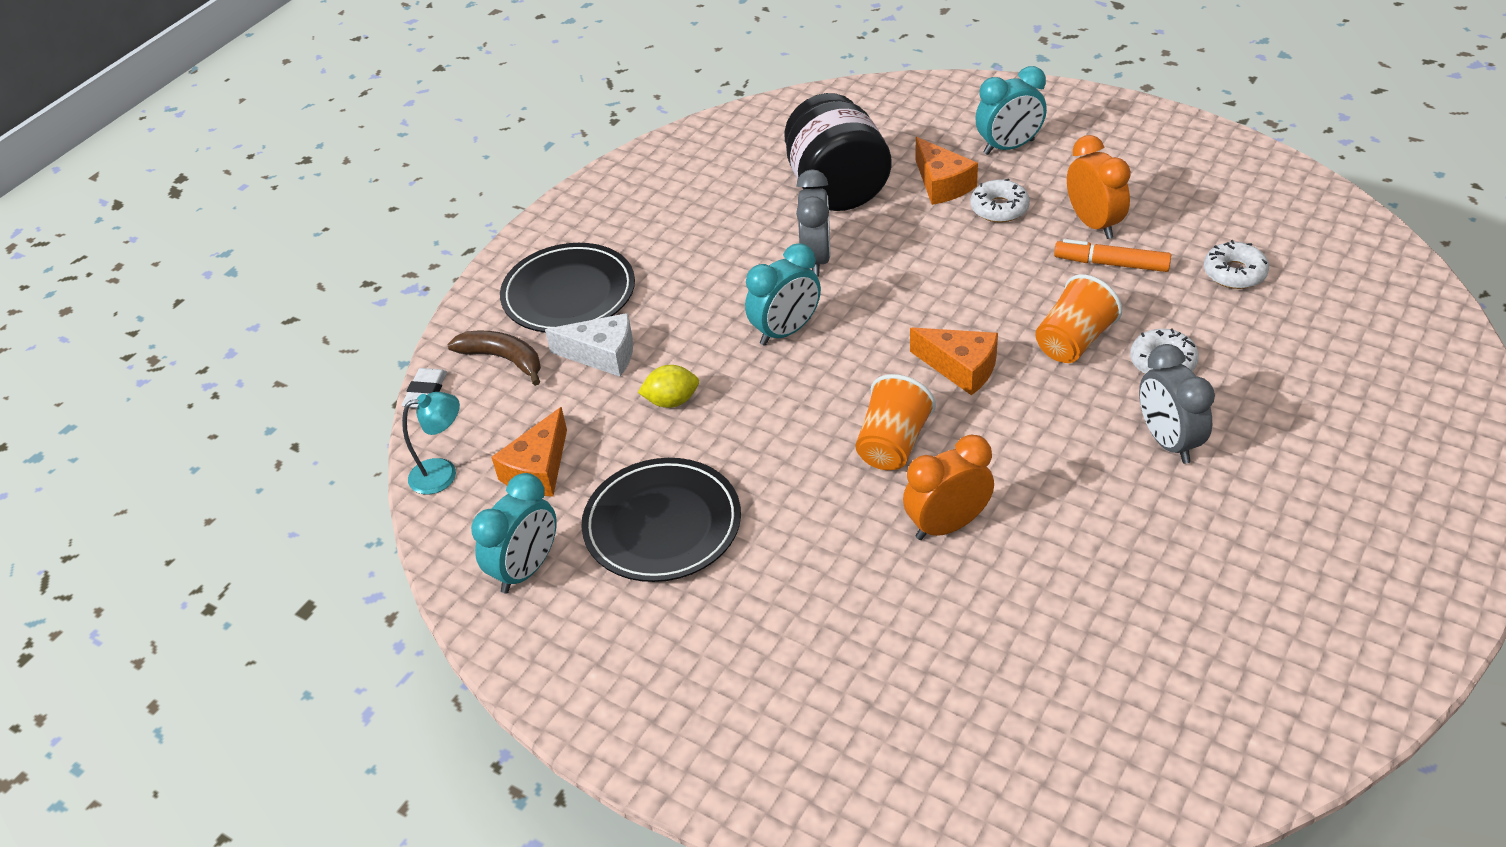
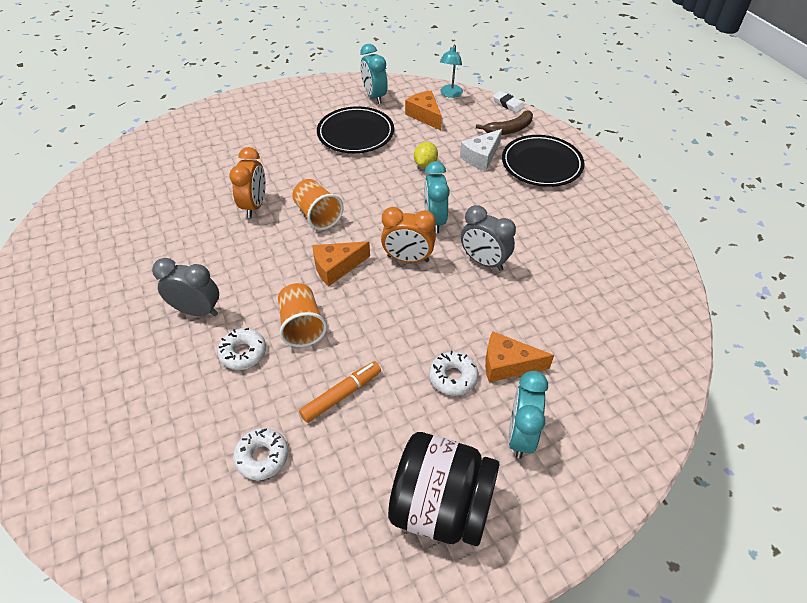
camera: 120 degrees right, 5 degrees up
black jar [784,93,891,211] -> black jar moved to [388,432,499,546]
orange clock [1067,135,1131,239] -> orange clock moved to [381,207,436,263]

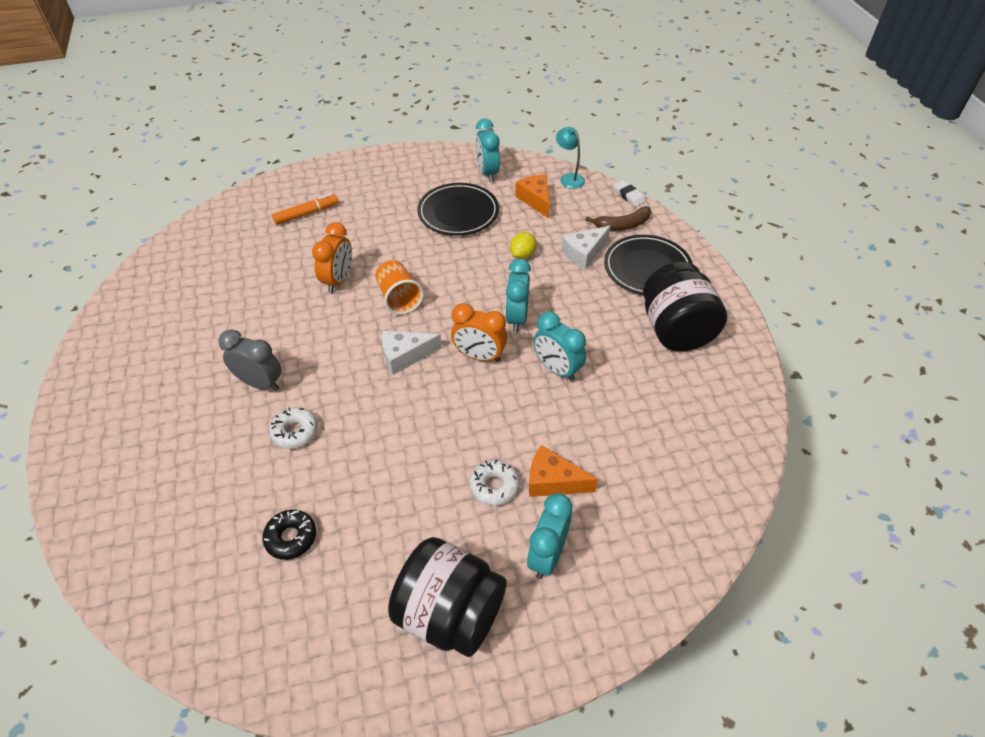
camera: 10 degrees right, 0 degrees up
white donut [233,428,288,480] -> black donut [262,510,316,560]
orange cup [278,283,327,347] -> none
orange marker [299,361,381,423] -> orange marker moved to [272,194,338,225]
orange cheese [312,241,370,286] -> white cheese [382,331,442,375]
turquoise lamp [440,44,463,98] -> turquoise lamp turned 120 degrees clockwise [556,127,585,189]
grey clock [461,205,516,271] -> turquoise clock [533,312,586,381]
none -> black jar [643,262,727,351]

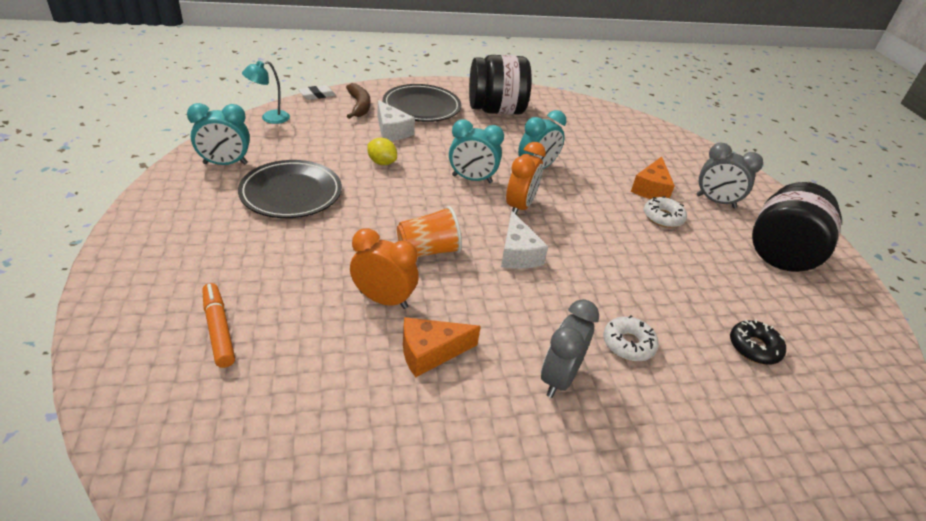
camera: 90 degrees left, 10 degrees down
orange cheese [515,174,550,219] -> orange cheese moved to [403,317,481,377]
turquoise clock [527,493,573,579] -> grey clock [696,143,763,208]

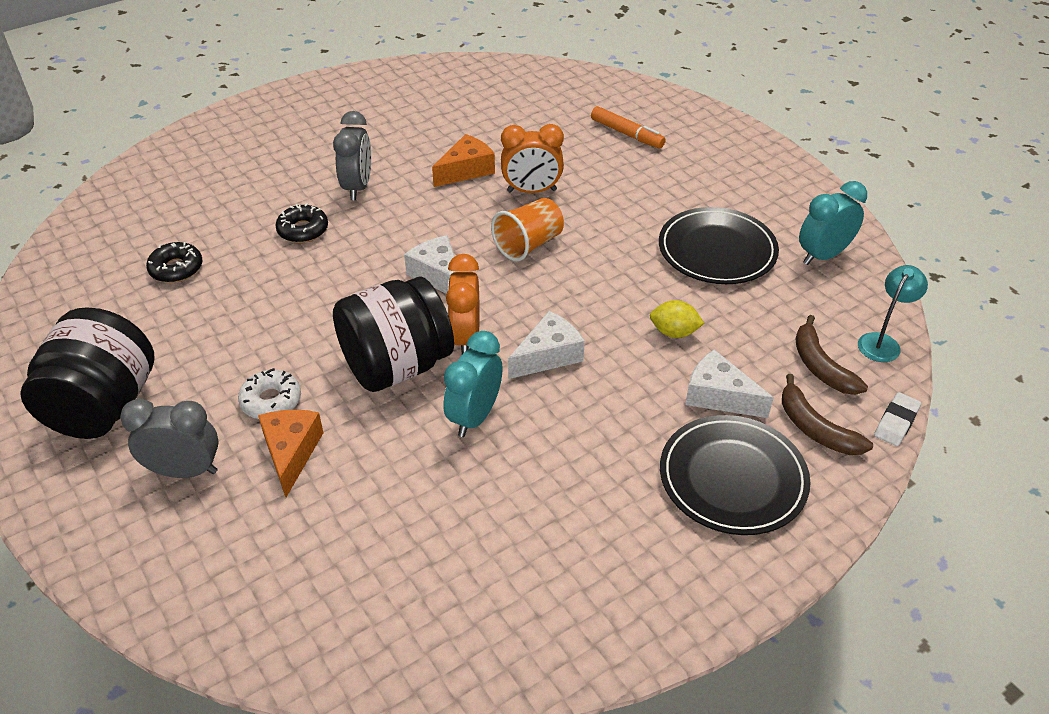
camera: 160 degrees right, 5 degrees up
turquoise clock [449,120,504,183] -> white cheese [508,311,585,379]
black jar [469,55,532,115] -> black jar moved to [333,277,454,392]
white donut [603,315,659,361] -> black donut [275,203,328,243]
none -> brown banana [795,315,868,395]

